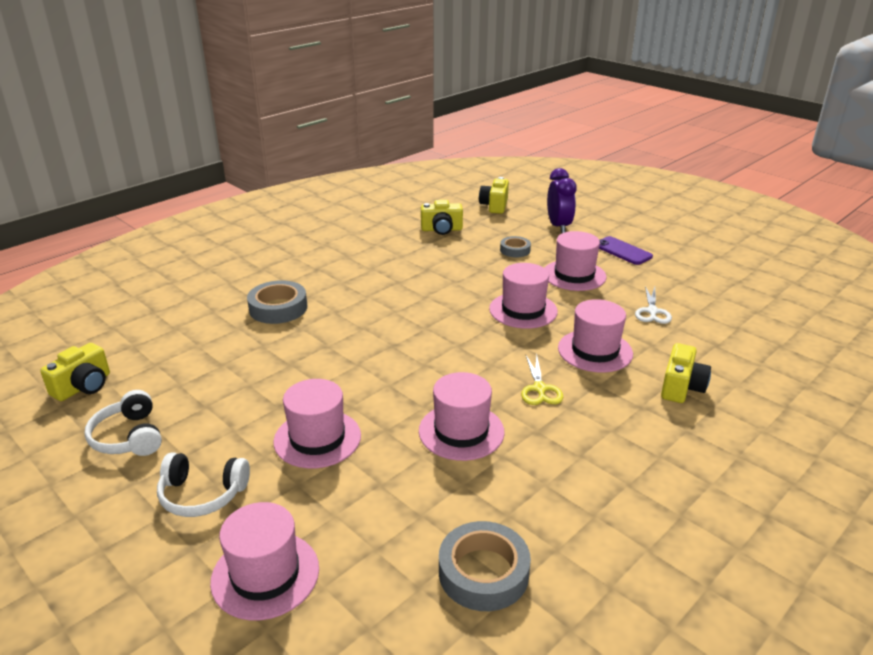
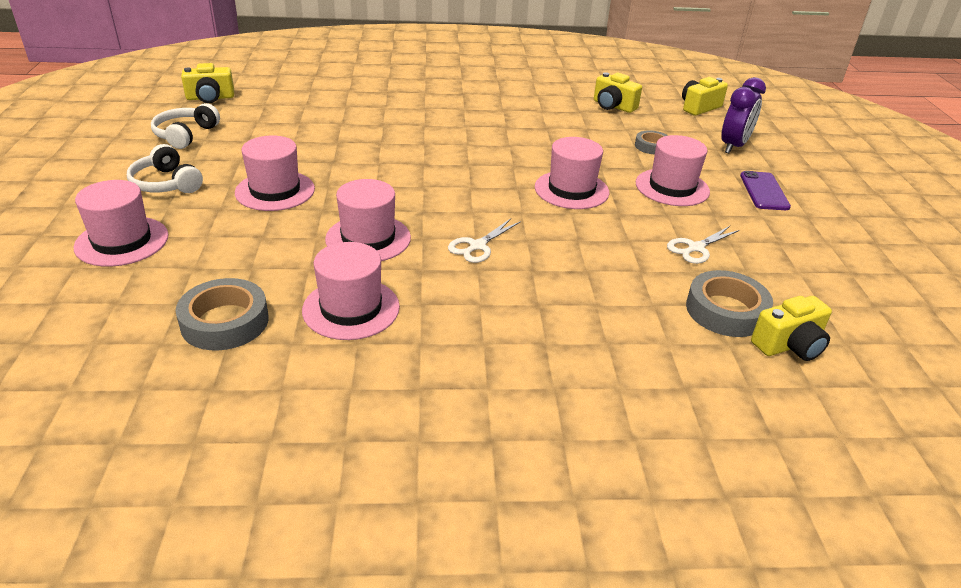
camera: 40 degrees right, 5 degrees up
grey tape [247,280,307,324] -> grey tape moved to [686,270,773,337]
yellow scissors [521,354,563,405] -> white scissors [448,219,521,263]
pink hat [558,299,633,373] -> pink hat moved to [302,242,400,340]
yellow camera [661,343,711,403] -> yellow camera moved to [751,296,832,361]

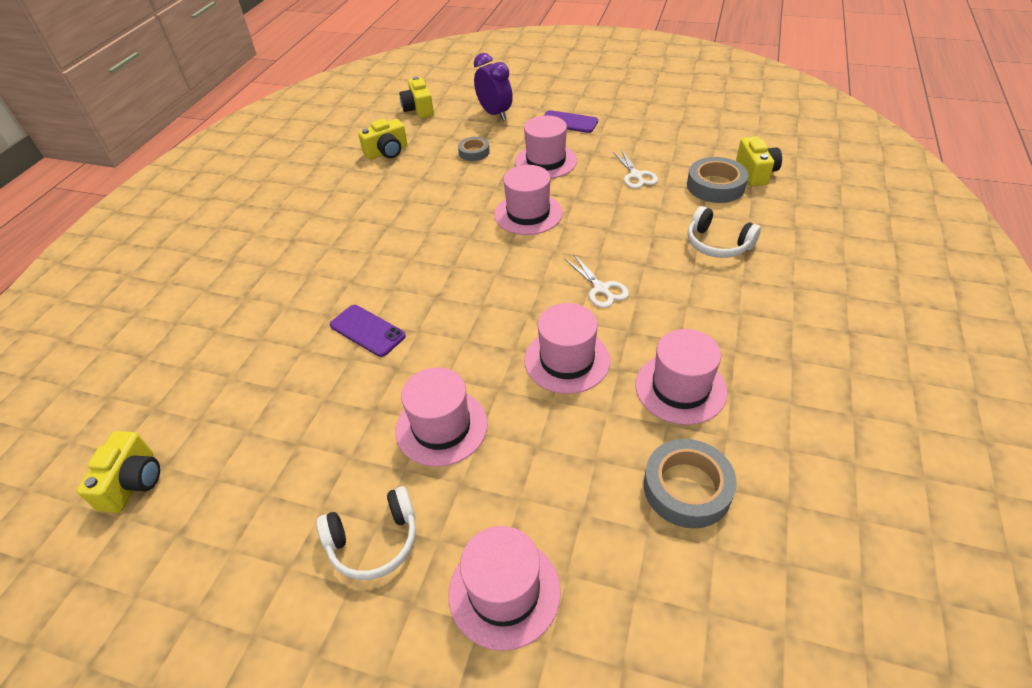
camera: 65 degrees left, 10 degrees up
white headphones [151,103,220,149] -> white headphones moved to [688,206,761,258]
none -> purple phone [330,305,406,357]

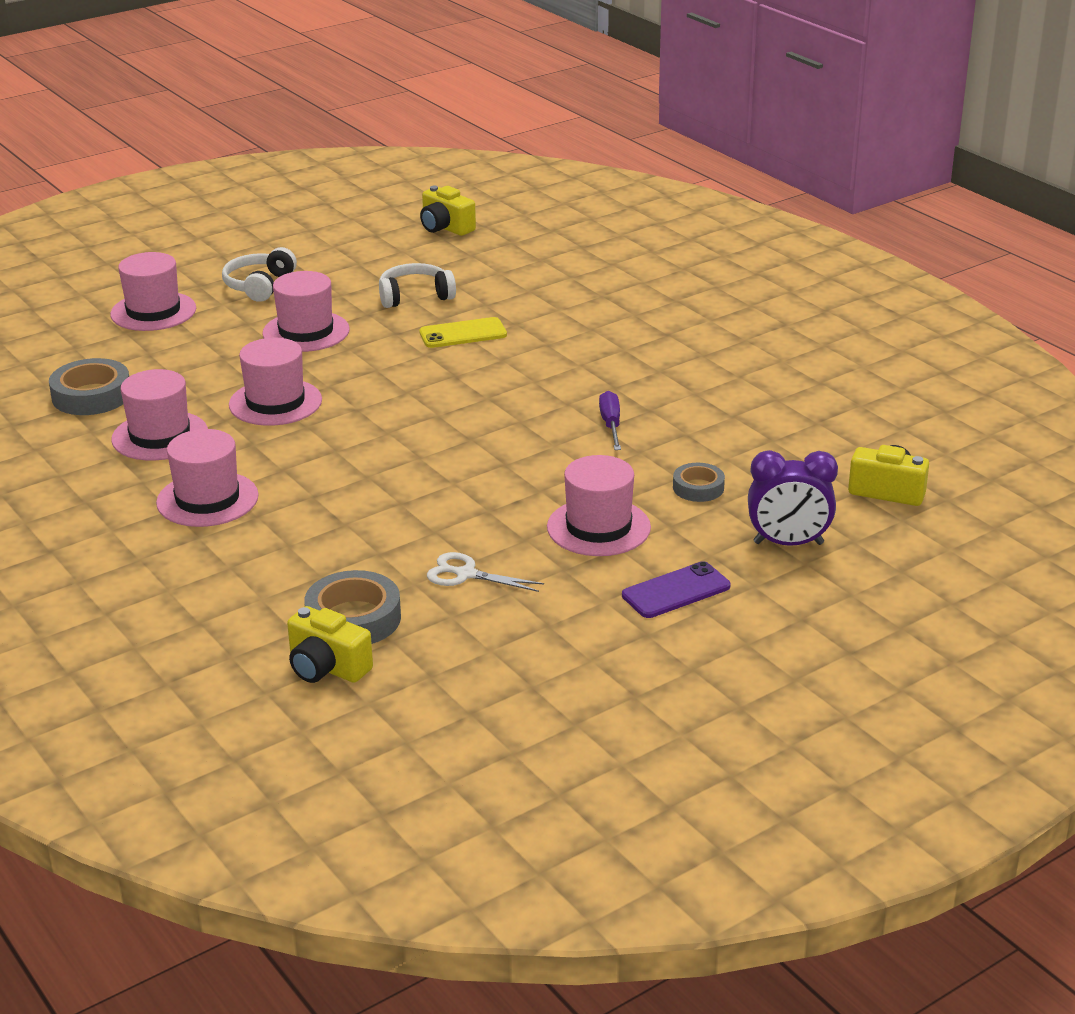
camera: 125 degrees right, 15 degrees down
purple phone [330,305,406,357] -> yellow phone [419,317,507,348]
yellow camera [358,119,408,159] -> none
pink hat [494,165,563,235] -> pink hat moved to [156,429,259,527]
white scissors [565,255,629,308] -> none
white headphones [688,206,761,258] -> white headphones moved to [379,263,456,308]
none -> purple screwdriver [599,391,621,450]

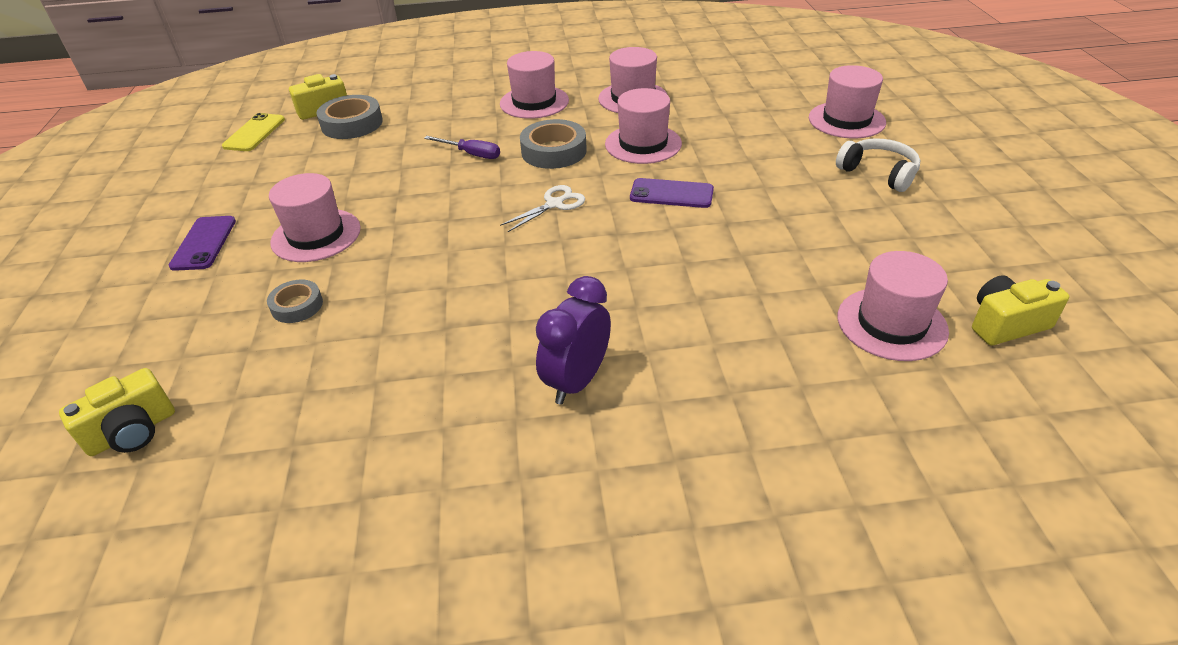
camera: 120 degrees right, 10 degrees up
grey tape [49,358,129,415] -> grey tape moved to [520,119,587,169]
pink hat [262,271,350,352] -> pink hat moved to [838,251,949,361]
white headphones [379,263,456,308] -> none
yellow phone [419,317,507,348] -> yellow phone moved to [222,113,285,151]
white scissors [427,552,544,592] -> white scissors moved to [500,185,585,232]
purple screwdriver [599,391,621,450] -> purple screwdriver moved to [424,136,500,159]
purple clock [748,450,838,546] -> purple clock moved to [536,276,611,405]
none -> purple phone [630,178,714,208]

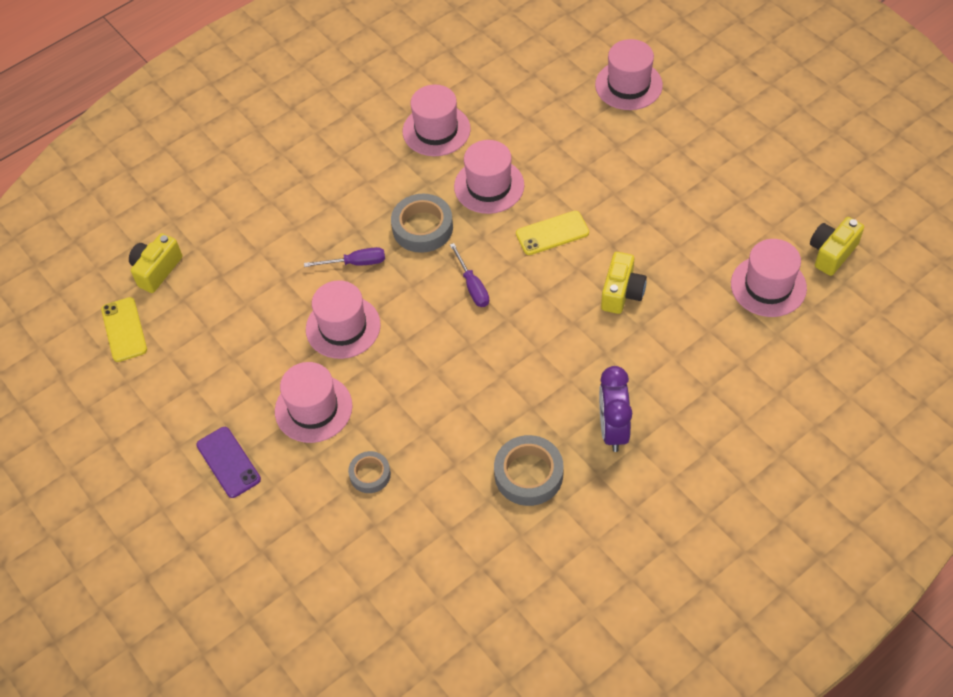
camera: 30 degrees left, 15 degrees up
yellow camera [59,368,175,456] -> yellow camera moved to [601,252,647,314]
grey tape [316,95,383,139] -> grey tape moved to [494,435,563,506]
pink hat [500,51,569,119] -> pink hat moved to [306,280,381,359]
white scissors [500,185,585,232] -> purple screwdriver [450,243,489,307]
purple phone [630,178,714,208] -> yellow phone [516,211,589,255]
white headphones [836,138,921,192] -> none

